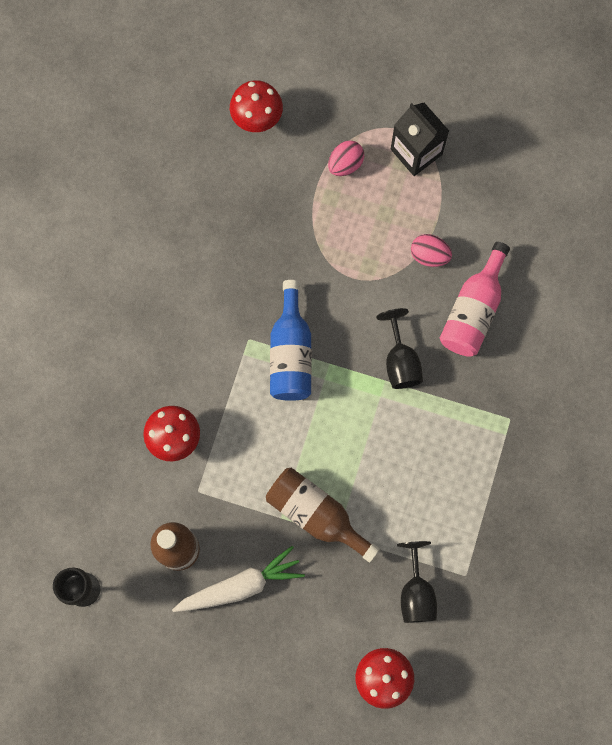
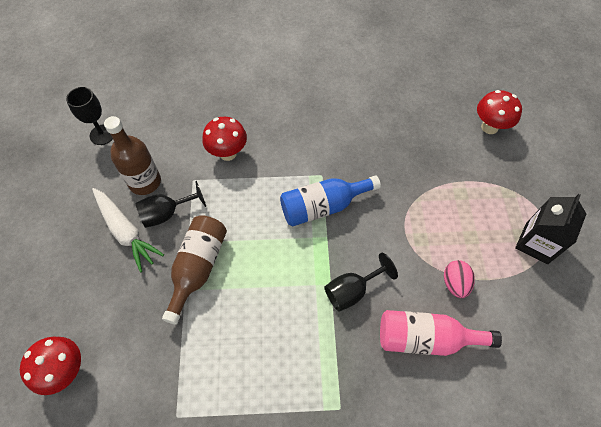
camera: 70 degrees right, 15 degrees down
pink egg [328,141,364,176] -> none
black goblet [397,541,437,623] -> black goblet moved to [135,181,206,228]

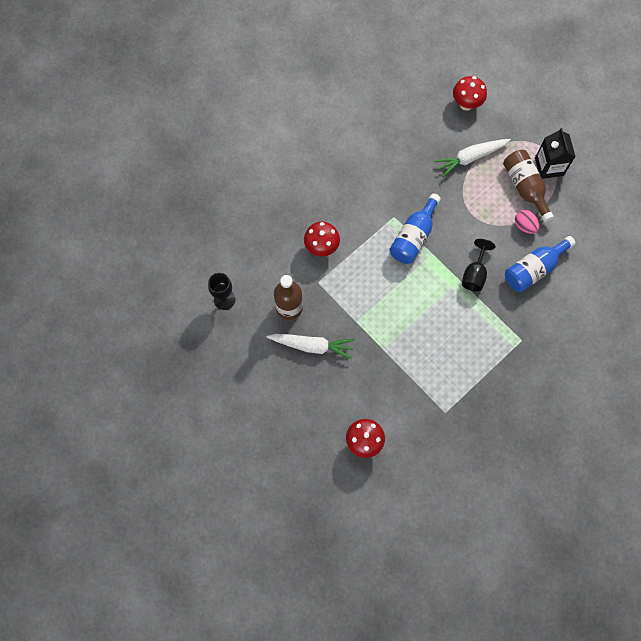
camera: 40 degrees left, 10 degrees up
black goblet [135,181,206,228] -> none
brown bottle [162,215,227,325] -> brown bottle moved to [503,150,554,222]
pink bottle [380,310,502,356] -> blue bottle [505,236,575,292]
none -> white carrot [434,139,511,177]

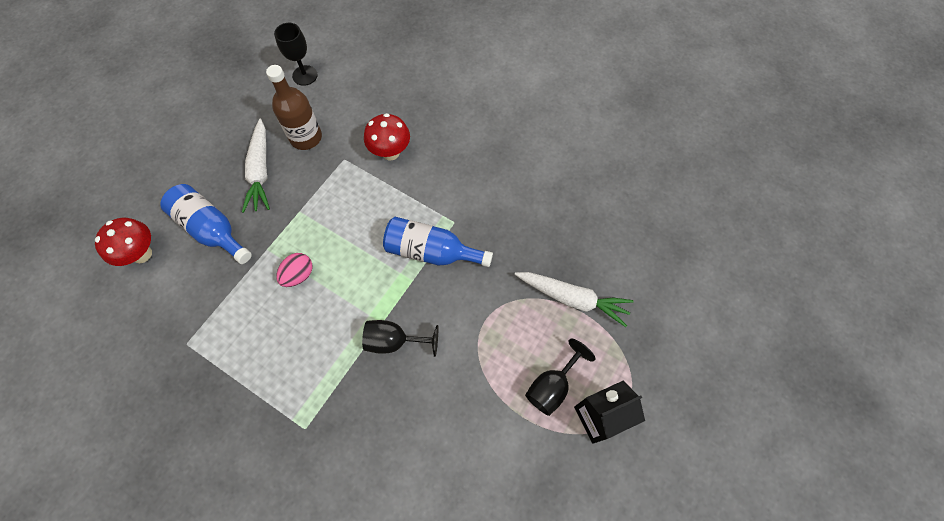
camera: 75 degrees right, 5 degrees down
white carrot [434,139,511,177] -> white carrot turned 150 degrees clockwise [515,272,634,327]
red mushroom [453,76,487,111] -> none
brown bottle [503,150,554,222] -> black goblet [525,338,596,416]
blue bottle [505,236,575,292] -> blue bottle moved to [160,184,252,264]
pink egg [515,210,539,234] -> pink egg moved to [276,253,312,287]

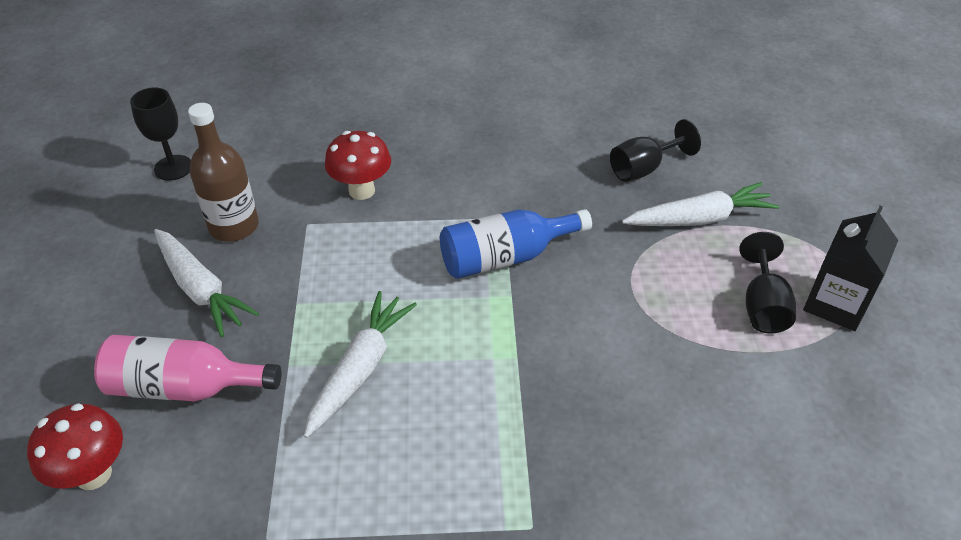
camera: 35 degrees left, 20 degrees down
blue bottle [160,184,252,264] -> pink bottle [94,335,282,401]
pink egg [276,253,312,287] -> white carrot [304,291,417,438]
black goblet [362,320,438,357] -> black goblet moved to [610,119,701,182]

